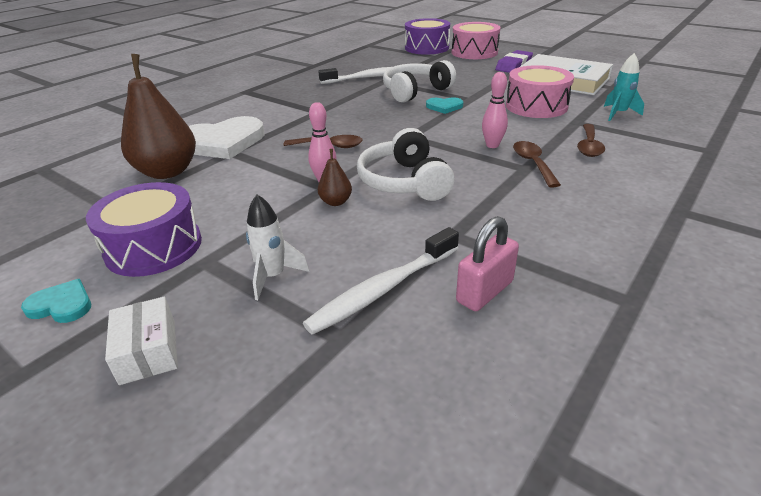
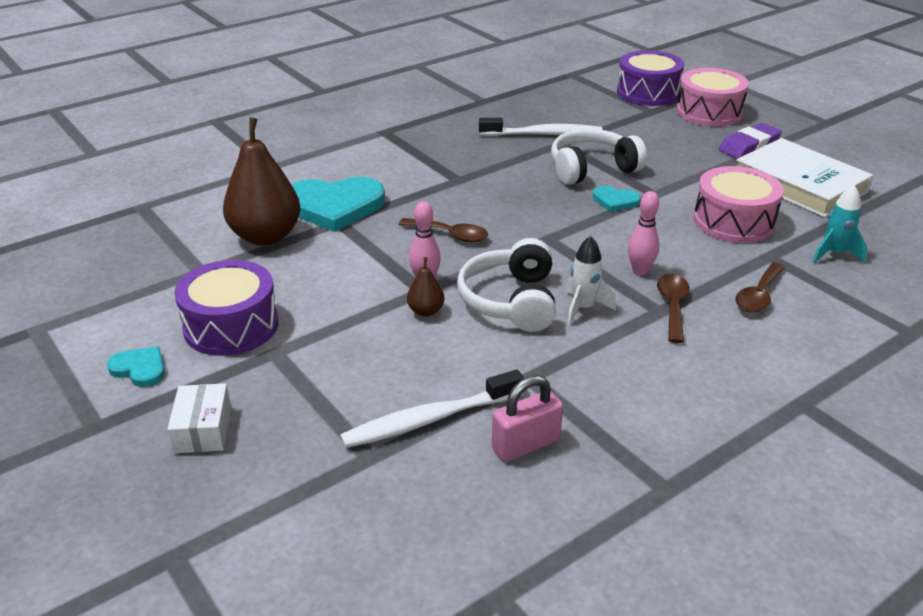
camera: 15 degrees right, 0 degrees up
white heart [189,116,265,159] -> turquoise heart [291,177,385,232]
white rocket [246,194,309,300] -> white rocket moved to [565,235,616,325]

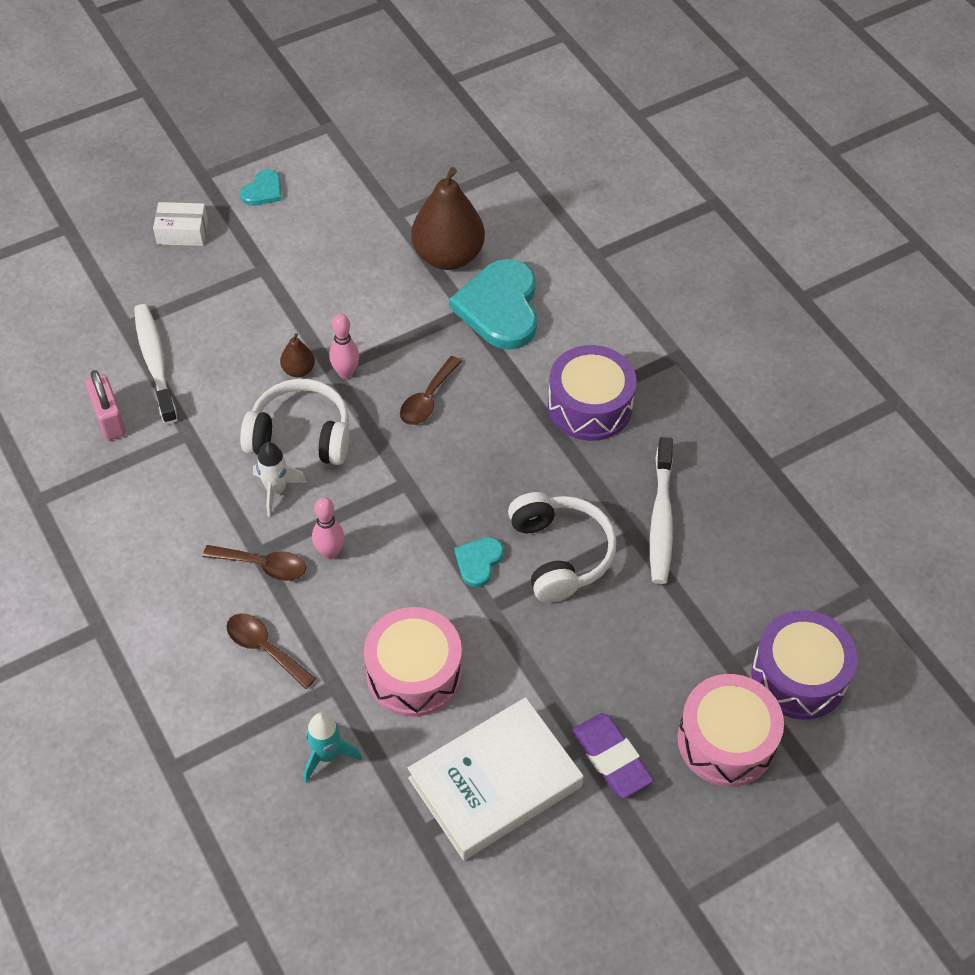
camera: 95 degrees right, 20 degrees up
purple drum [174,260,279,356] -> purple drum moved to [548,345,637,441]

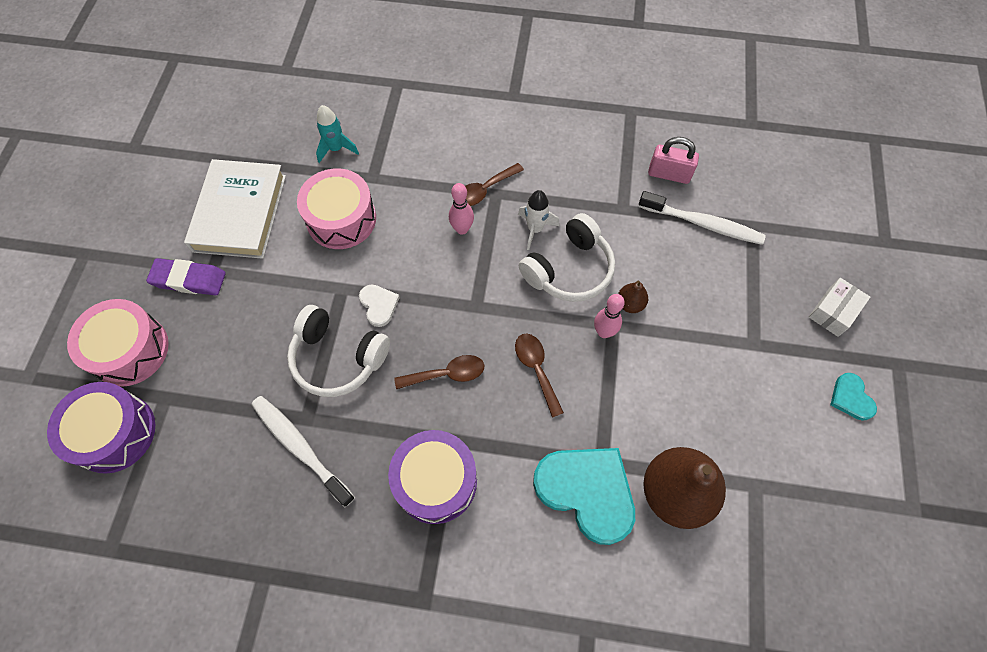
camera: 130 degrees right, 10 degrees up
brown spoon [226,613,316,689] -> brown spoon moved to [394,355,484,389]
turquoise heart [454,537,504,587] -> white heart [359,284,400,327]

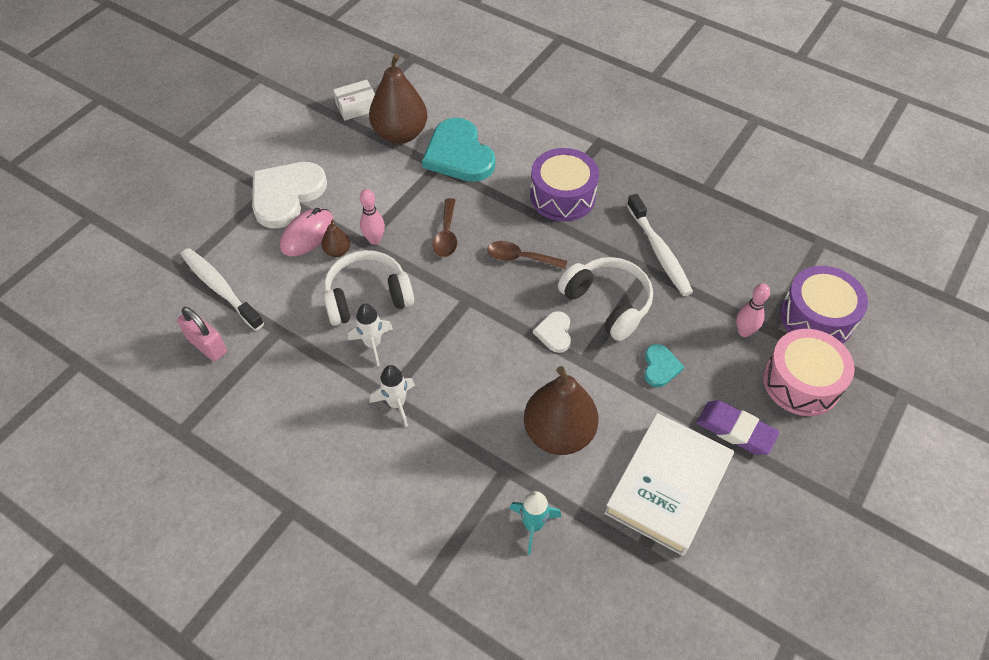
camera: 155 degrees left, 10 degrees down
pink drum [297,168,376,249] -> brown pear [524,366,598,455]
pink bowling pin [449,183,474,235] -> pink bowling pin moved to [736,284,770,337]
brown spoon [465,163,524,206] -> white rocket [370,365,415,427]
white box [809,278,870,337] -> white box moved to [333,80,375,121]
turquoise heart [830,373,877,421] -> turquoise heart moved to [644,344,684,387]
none -> white heart [252,162,327,228]
none -> pink mouse [280,208,334,256]

